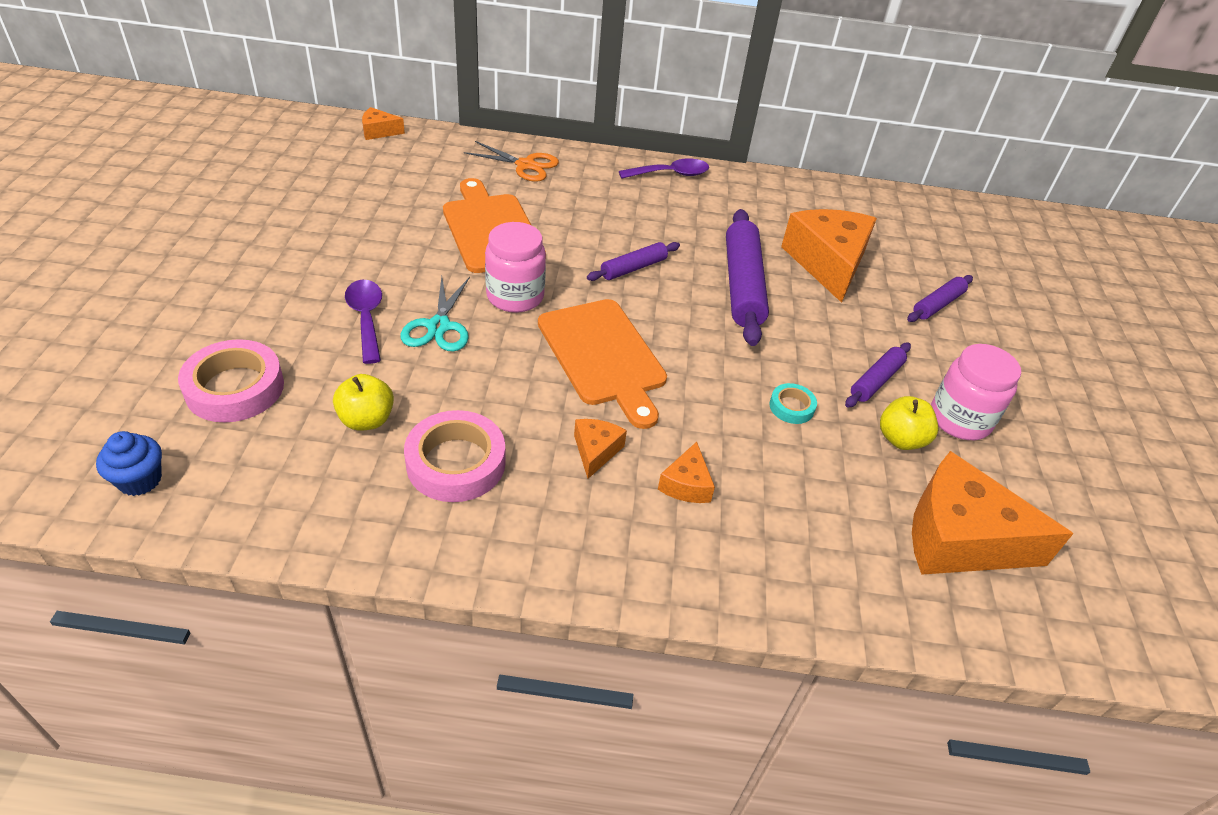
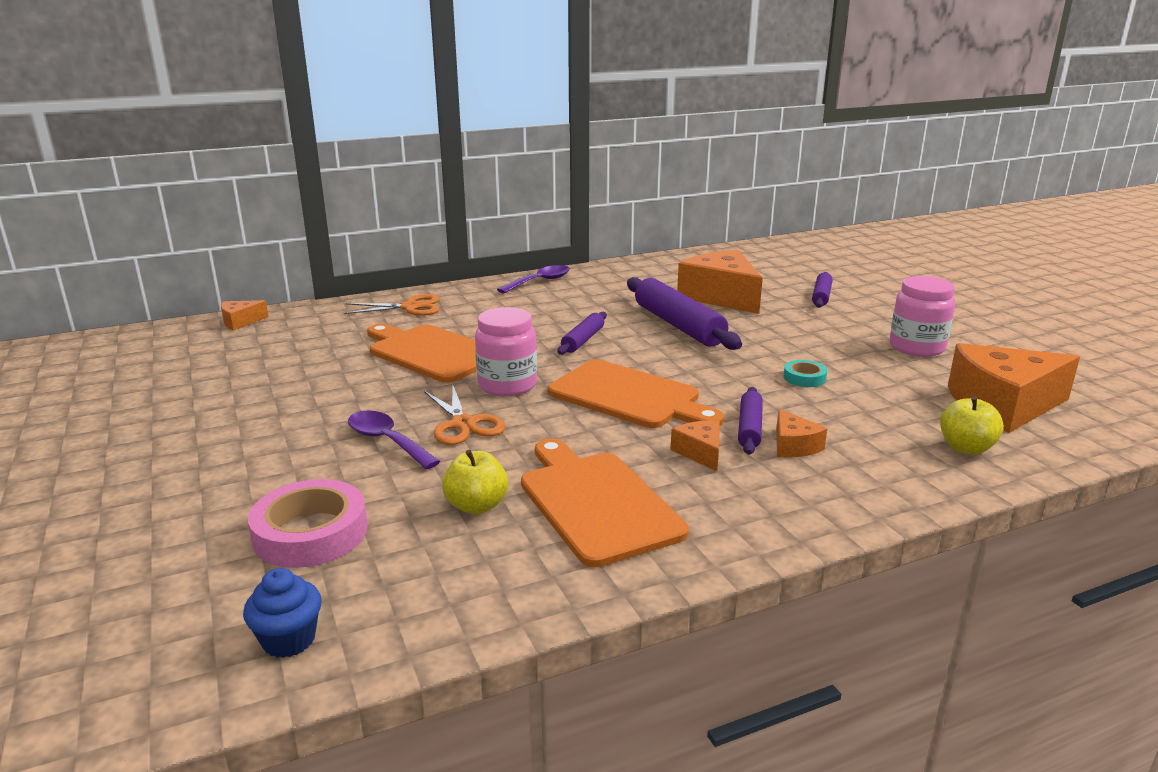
camera: 25 degrees left, 20 degrees down
turquoise scissors [400,277,470,351] -> orange scissors [424,386,505,445]
pink tape [404,410,506,502] -> orange cutting board [521,438,689,567]
purple rolling pin [845,342,911,408] -> purple rolling pin moved to [738,387,763,455]
yellow apple [880,396,938,450] -> yellow apple moved to [940,396,1004,455]

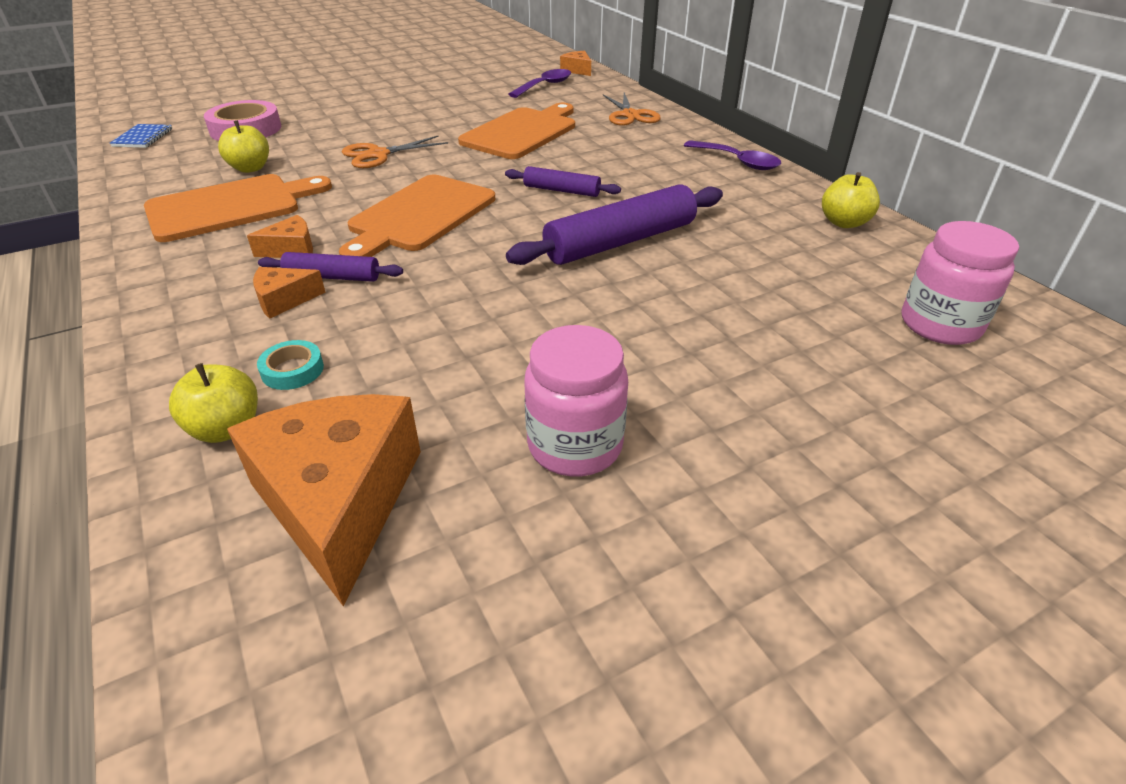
camera: 85 degrees right, 15 degrees up
blue cupcake [243,568,322,658] -> blue notebook [110,124,172,148]
purple spoon [348,410,440,469] -> purple spoon moved to [509,69,571,98]
pink jar [475,307,537,396] -> pink jar moved to [902,221,1019,345]
orange cheese [677,250,763,314] -> none
turquoise tape [784,360,827,387] -> turquoise tape moved to [257,340,324,390]
purple rolling pin [812,272,833,308] -> none
none -> yellow apple [822,172,880,228]

